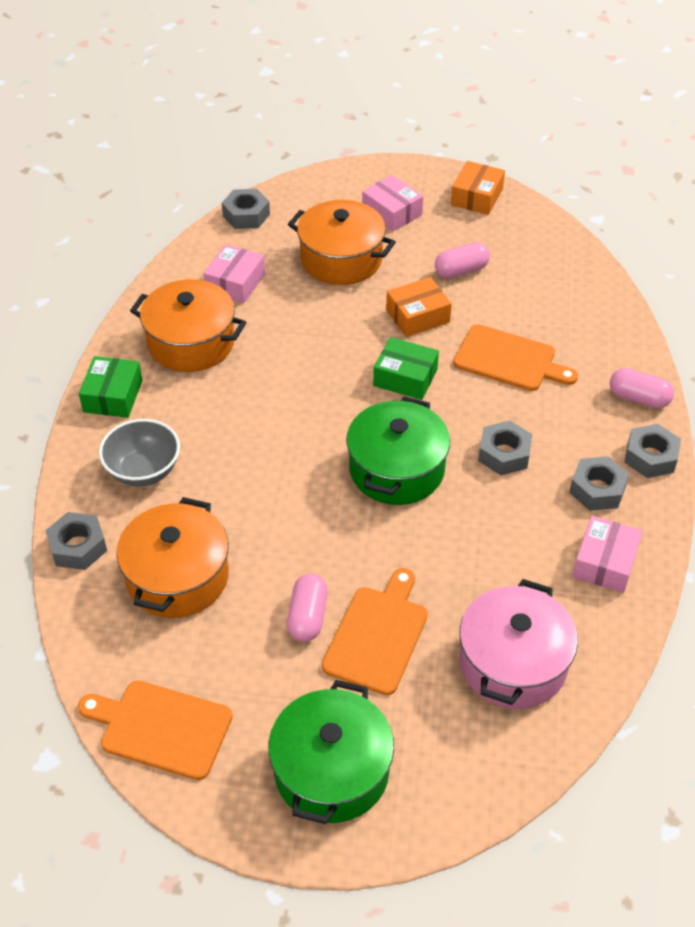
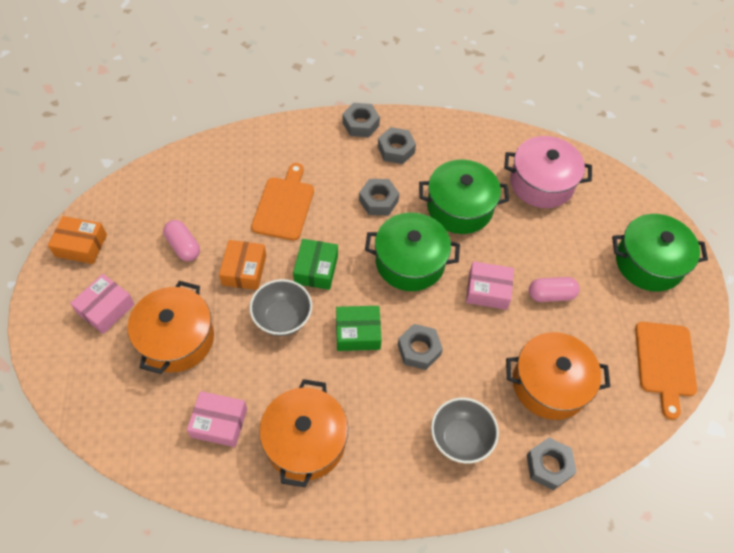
camera: 105 degrees left, 10 degrees up
green box [79,356,142,418] -> green box moved to [336,306,382,351]
grey nut [222,189,270,229] -> grey nut moved to [398,324,443,370]
orange cutting board [322,568,428,695] -> none
orange box [386,277,452,337] -> orange box turned 45 degrees clockwise [219,240,266,290]
pink box [572,516,643,593] -> pink box moved to [466,261,514,310]
pink capsule [610,368,674,408] -> none
none -> grey bowl [249,279,312,336]
none -> green pot [419,159,509,234]

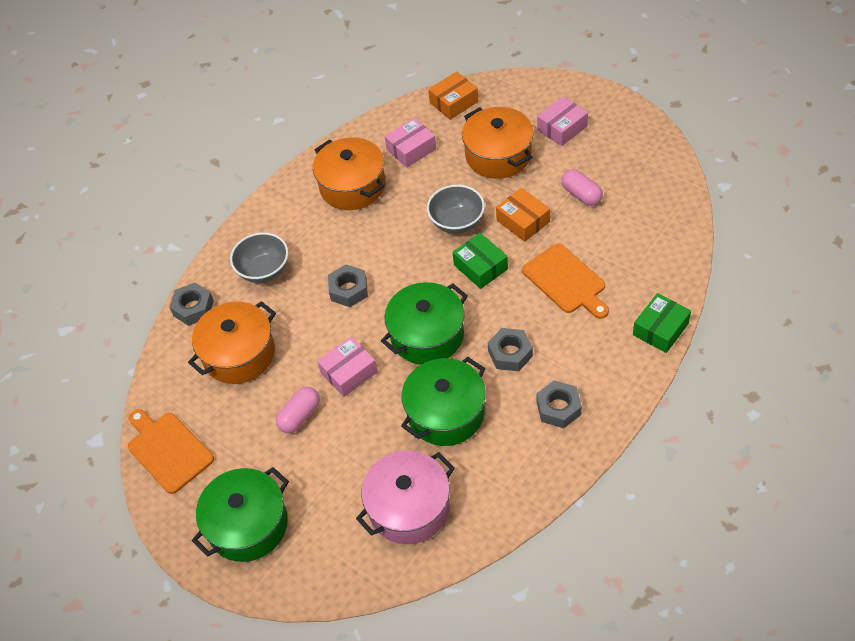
camera: 140 degrees right, 5 degrees down
orange box [48,216,107,264] -> orange box moved to [428,71,478,120]
pink box [70,274,135,334] -> pink box turned 60 degrees clockwise [537,96,588,146]
pink capsule [163,220,200,261] -> pink capsule turned 45 degrees clockwise [561,169,603,206]
green box [336,306,382,351] -> green box moved to [633,293,691,353]
grey nut [343,103,380,137] -> none

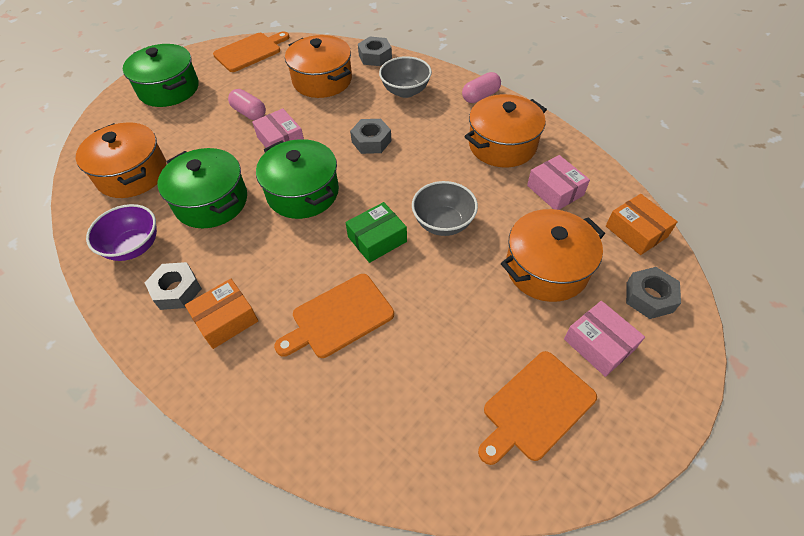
camera: 90 degrees right, 0 degrees up
pink pot [356,451,455,544] -> orange pot [76,122,167,198]
grey nut [488,328,533,371] -> grey nut moved to [626,267,681,319]
orange box [496,188,550,242] -> orange box moved to [185,279,258,349]
pink capsule [561,169,603,206] -> pink capsule moved to [462,72,501,103]
green box [633,293,691,353] -> none
none -> purple bowl [86,204,157,261]
none -> orange cutting board [478,351,597,465]

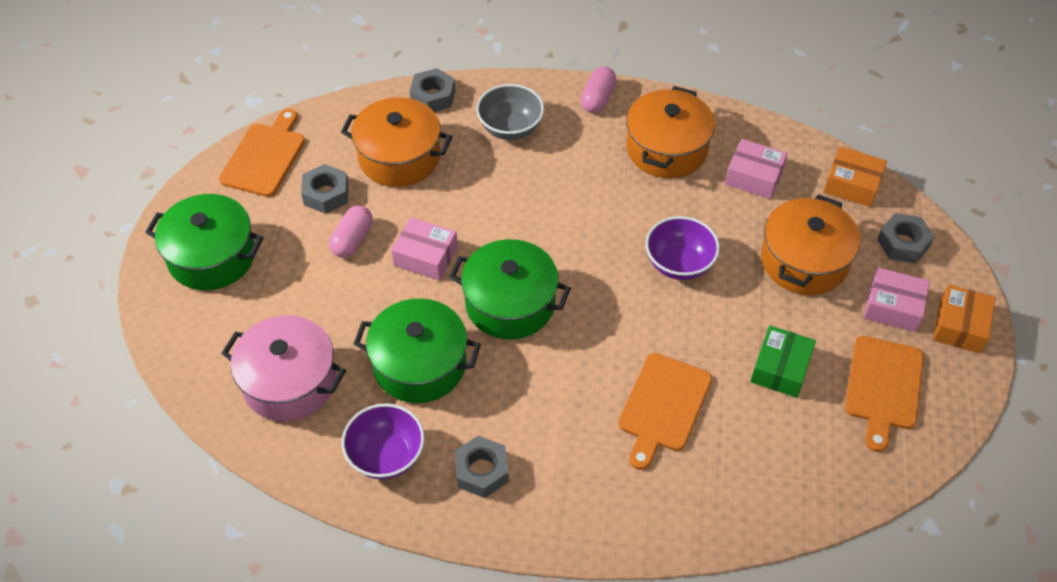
camera: 35 degrees left, 0 degrees up
orange pot [76,122,167,198] -> pink pot [221,315,346,421]
orange box [185,279,258,349] -> orange box moved to [933,284,996,353]
pink capsule [228,89,266,120] -> pink capsule turned 75 degrees counterclockwise [329,205,373,258]
green box [345,202,407,263] -> green box moved to [750,325,816,398]
grey nut [350,119,391,154] -> grey nut moved to [301,164,348,214]
grey bowl [412,181,478,236] -> purple bowl [646,216,720,280]

